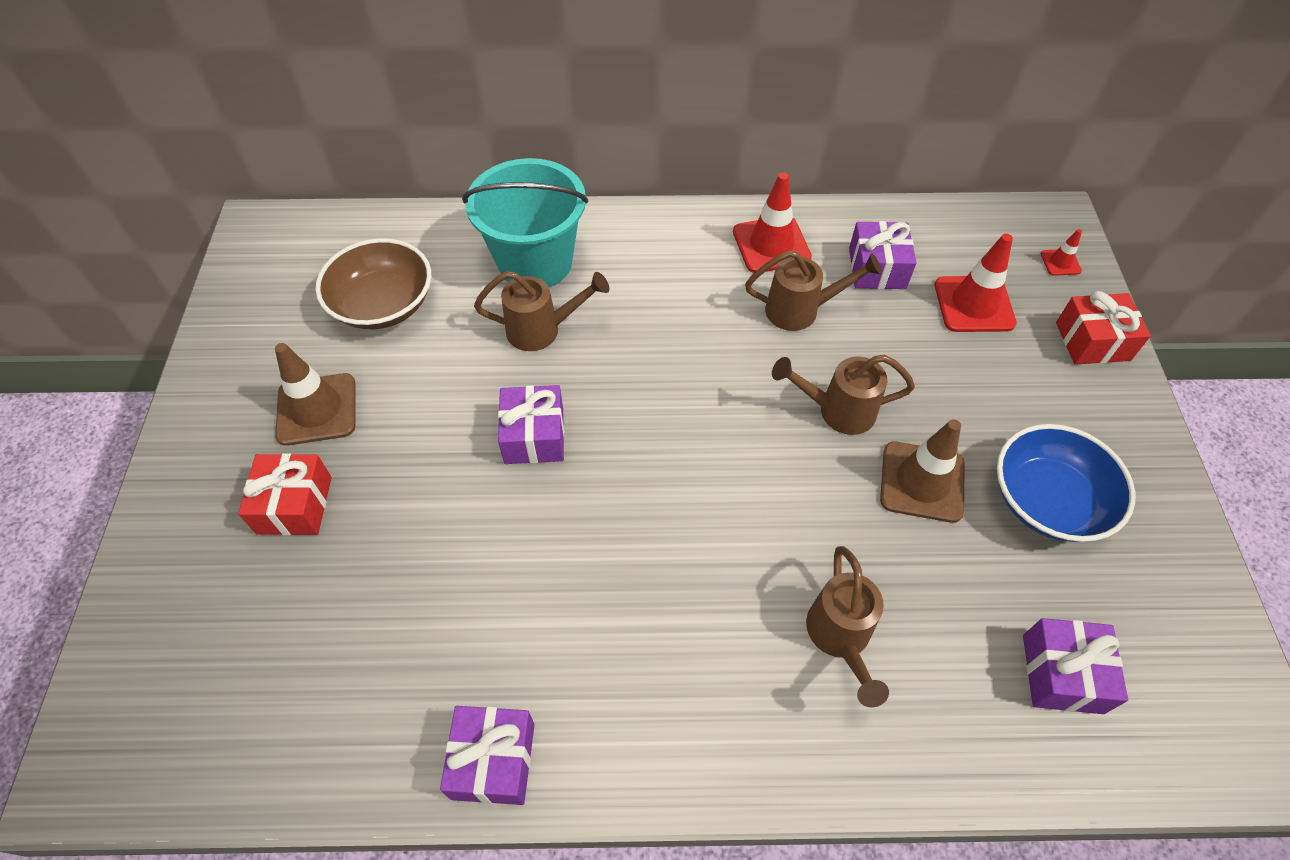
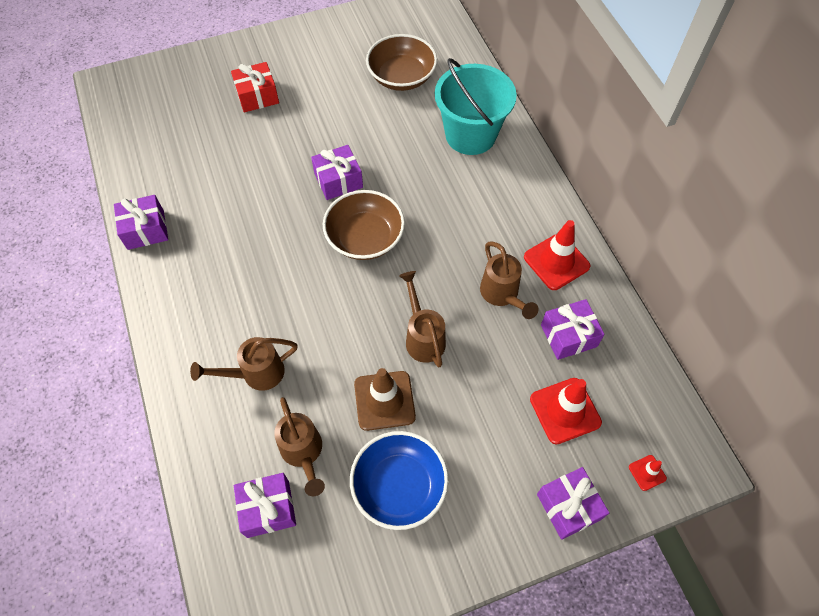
camera: 70 degrees right, 5 degrees up
brown traffic cone [275,343,355,446] -> none
brown watering can [474,271,609,351] -> brown watering can moved to [274,397,325,496]
red gift [1056,291,1151,365] -> purple gift [537,467,609,540]
none -> brown bowl [323,190,405,260]

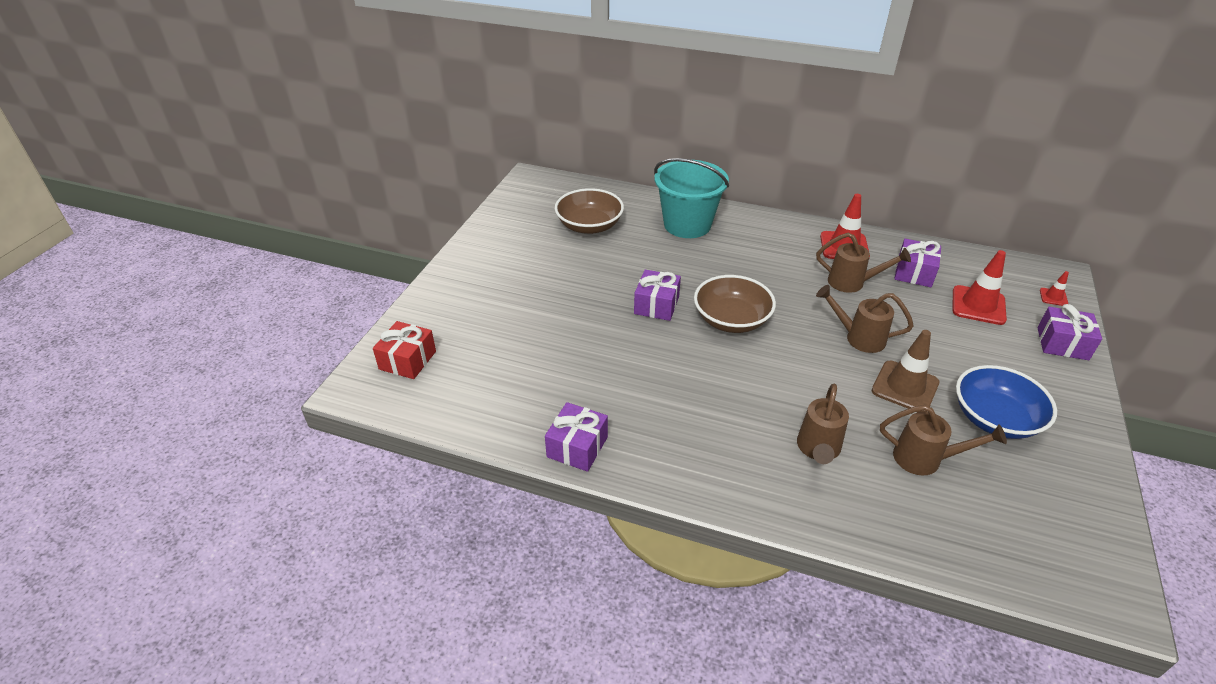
camera: 50 degrees left, 20 degrees down
red gift [231,62,279,112] -> red gift moved to [373,321,436,379]
purple gift [234,473,296,538] -> none

